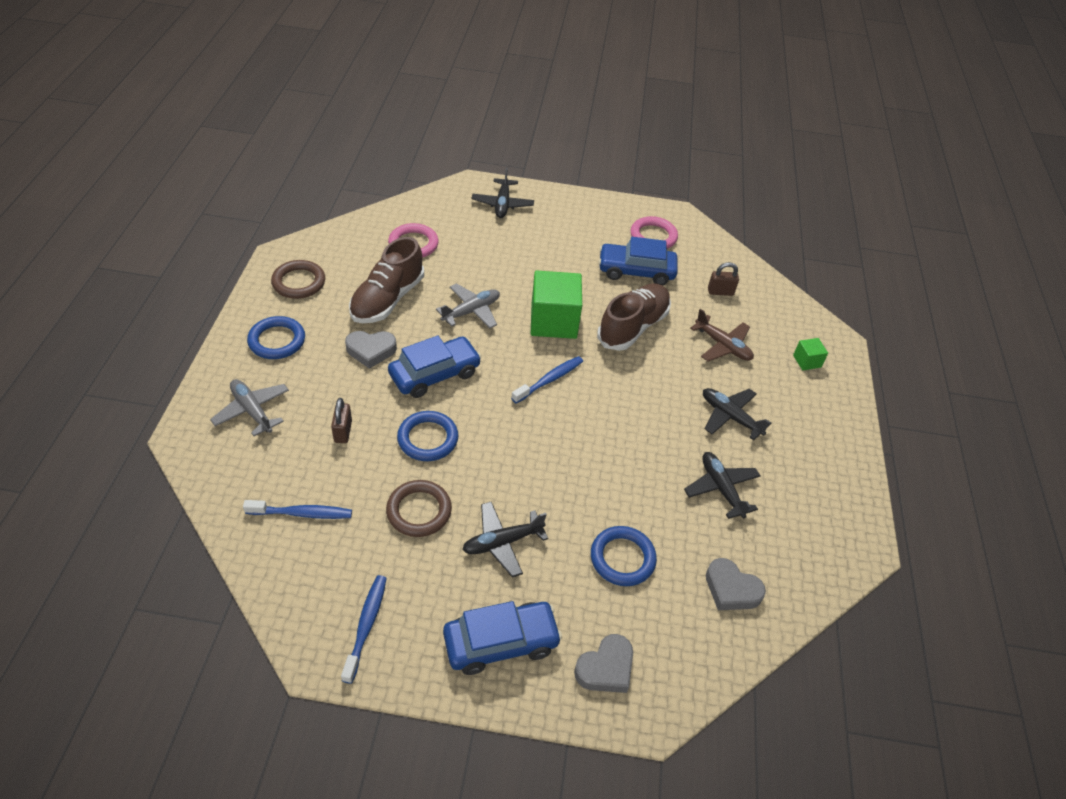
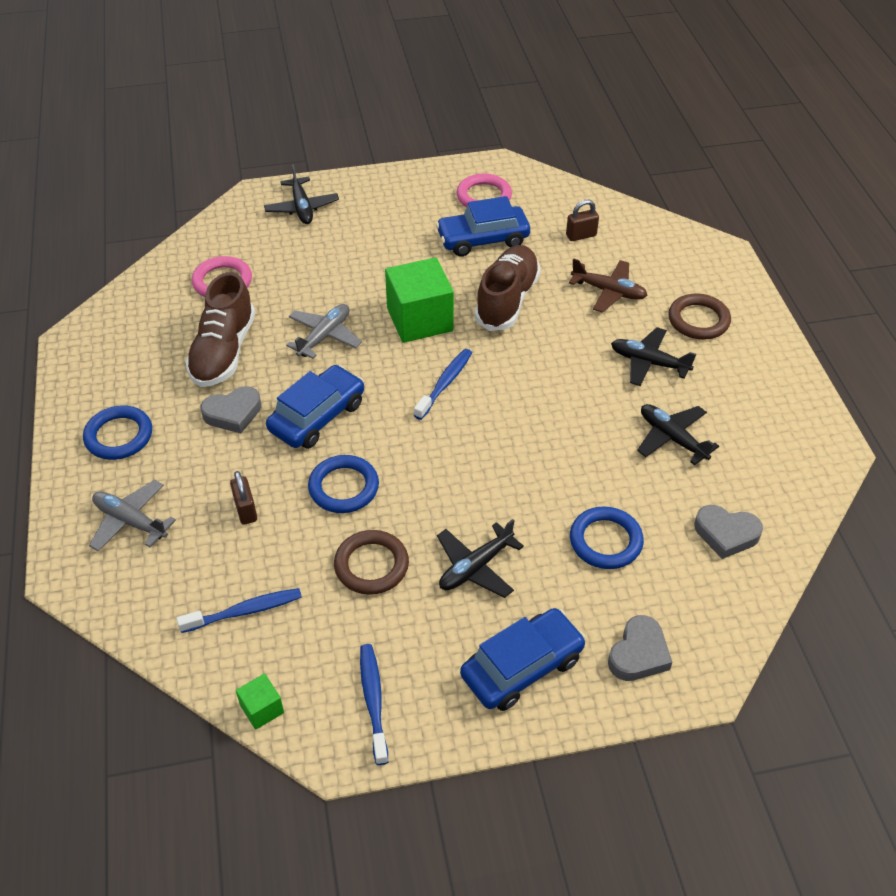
camera: 15 degrees left, 0 degrees up
brown ring [271,260,325,299] -> brown ring moved to [668,294,731,340]
green cube [793,338,828,370] -> green cube moved to [236,674,284,730]

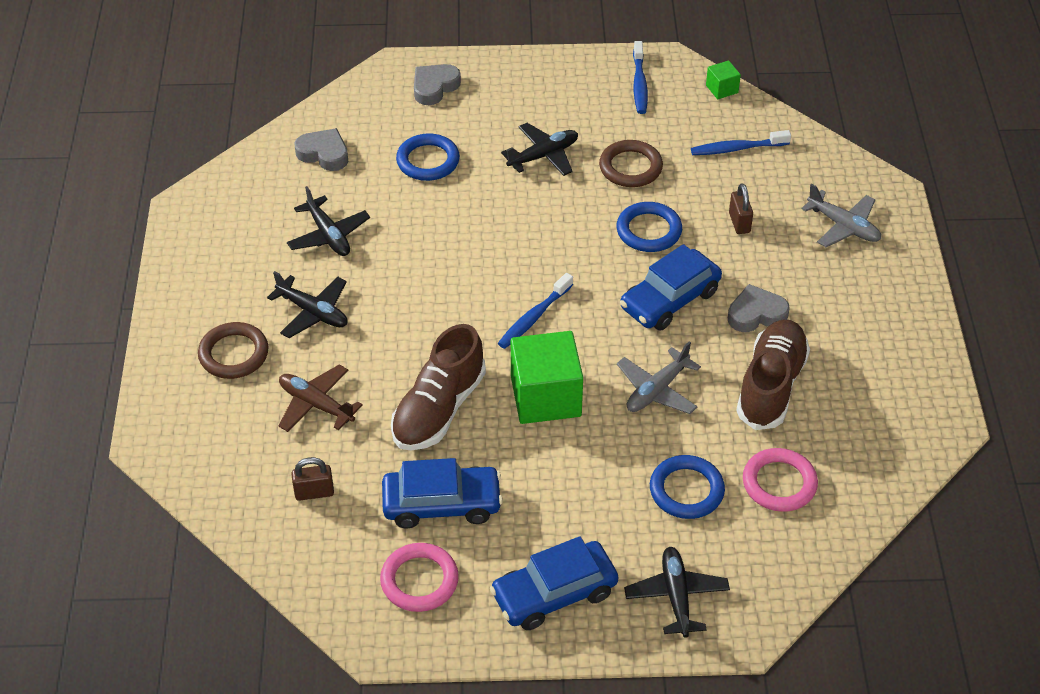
camera: 170 degrees left, 0 degrees up
blue ring [83,405,152,460] -> blue ring moved to [650,455,725,519]
blue car [460,608,586,711] -> blue car moved to [490,536,618,630]

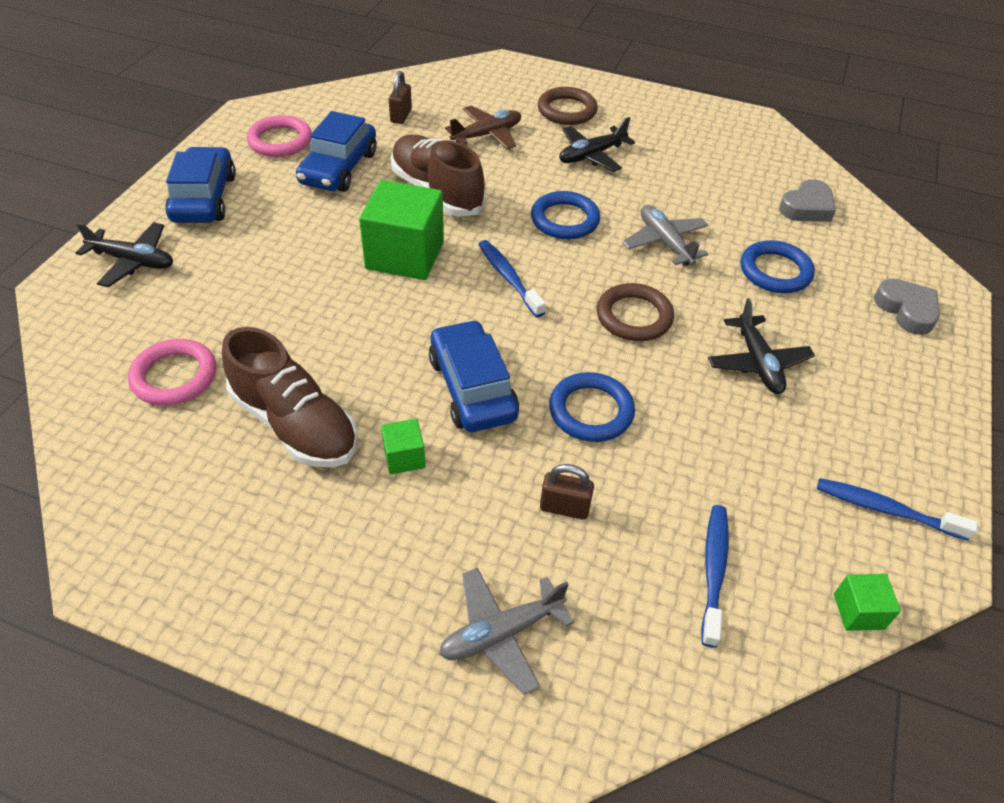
camera: 110 degrees right, 0 degrees up
black plane [287,186,370,256] -> none
brown ring [599,140,663,187] -> brown ring moved to [597,283,674,341]
grey plane [617,341,701,414] -> grey plane moved to [622,205,708,266]
blue ring [650,455,725,519] -> blue ring moved to [531,191,600,239]
grey heart [728,284,790,332] -> green cube [381,419,425,474]

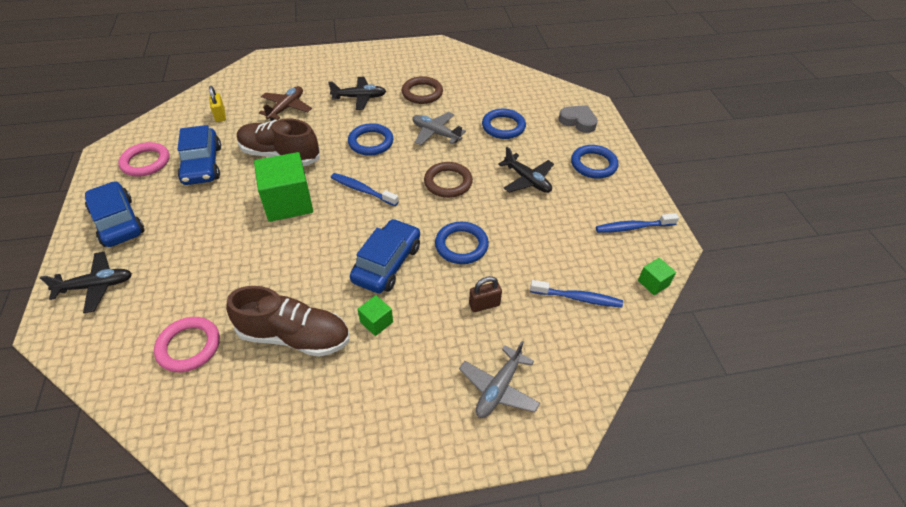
camera: 30 degrees left, 0 degrees up
brown padlock [389,71,412,124] -> yellow padlock [209,86,226,122]
blue car [429,320,519,432] -> blue car turned 75 degrees clockwise [350,219,420,293]
brown ring [538,87,598,125] -> brown ring moved to [402,76,443,104]
black plane [559,117,635,172] -> black plane turned 120 degrees counterclockwise [328,77,386,110]
blue toothbrush [701,505,728,648] -> blue toothbrush turned 120 degrees clockwise [530,280,623,307]
grey heart [779,179,836,222] -> none
none -> blue ring [571,145,618,179]

